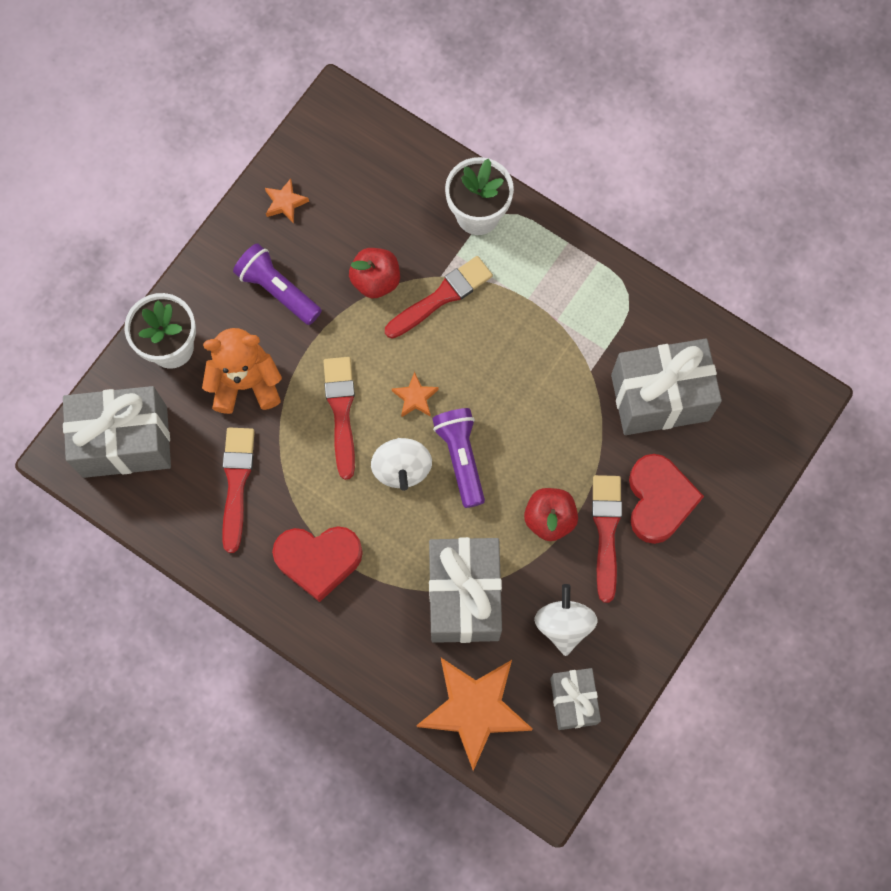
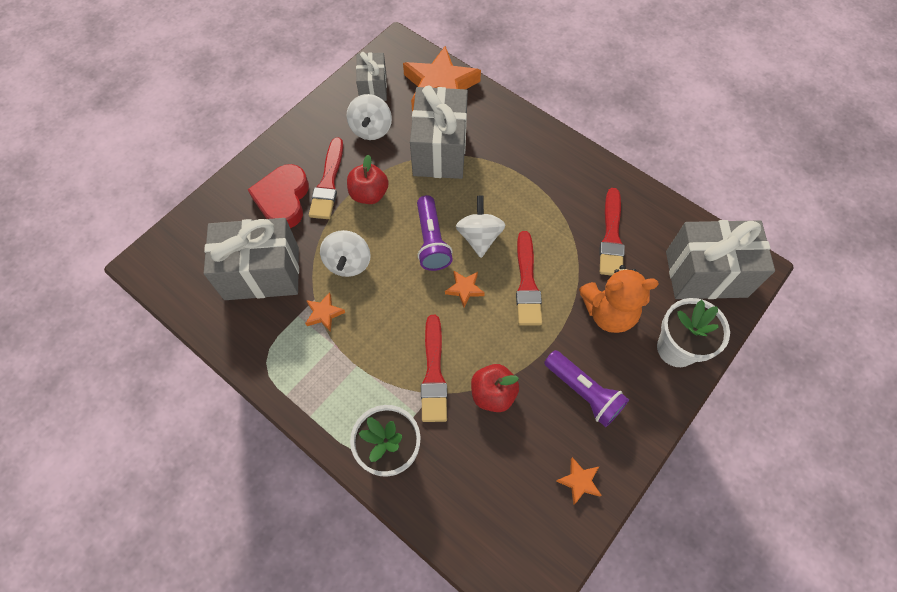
camera: 175 degrees left, 10 degrees down
red heart [272,526,363,602] -> none
red brush [385,256,493,339] -> red brush turned 60 degrees counterclockwise [421,315,447,422]
none -> orange star [305,292,345,332]
none -> white spinning top [320,230,371,277]

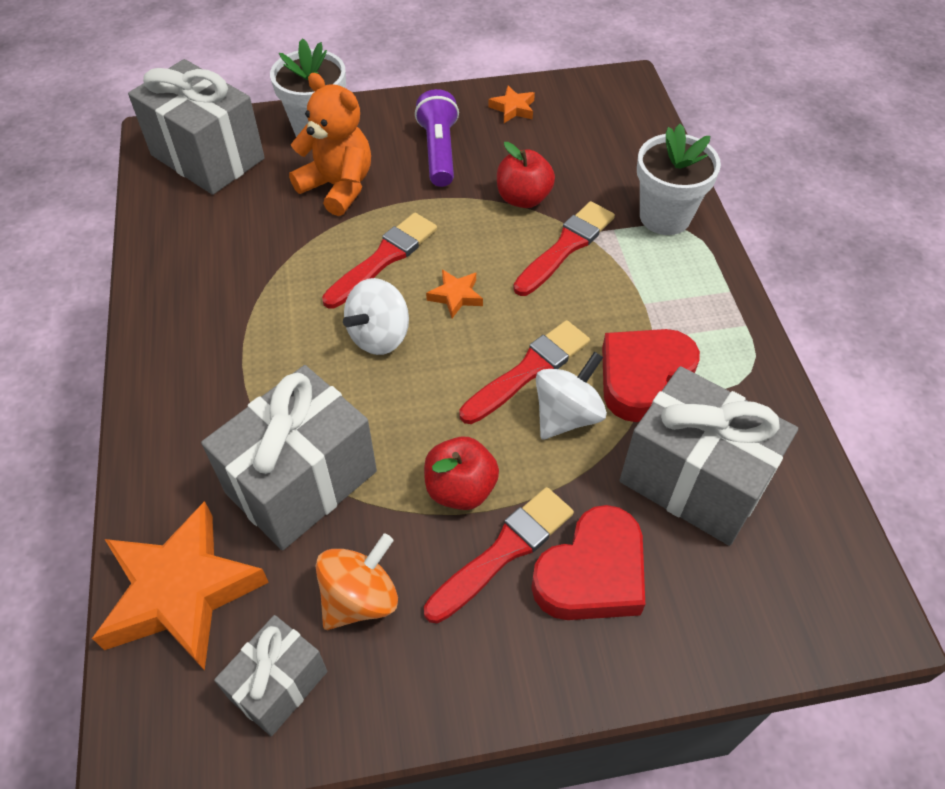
camera: 140 degrees left, 10 degrees down
orange star [305,292,345,332] -> red heart [602,329,700,422]
white spinning top [347,94,392,140] -> orange spinning top [316,534,398,630]
purple flashlight [417,195,453,271] -> none
red brush [599,188,625,276] -> red brush moved to [459,320,590,424]

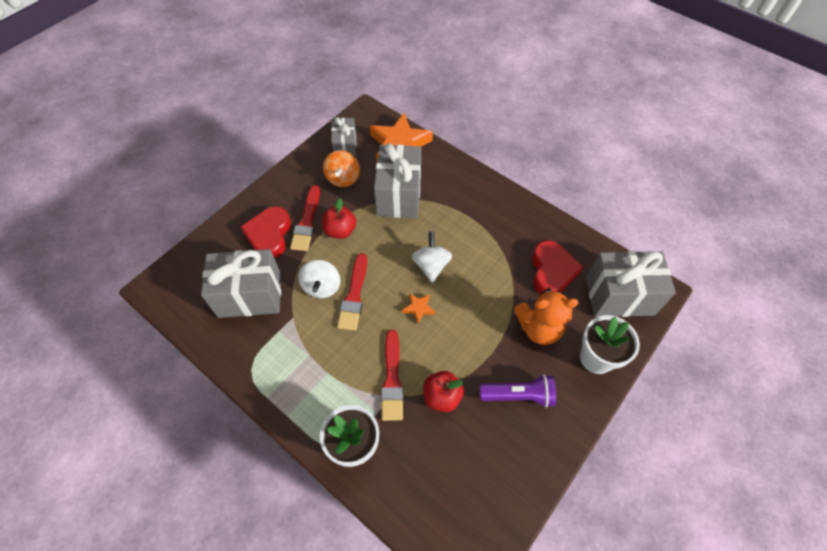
camera: 140 degrees right, 5 degrees up
red brush [322,213,437,308] -> none
purple flashlight [415,89,459,187] -> purple flashlight turned 45 degrees counterclockwise [480,374,556,408]
orange star [488,86,535,123] -> none
red heart [602,329,700,422] -> red heart moved to [532,240,583,295]

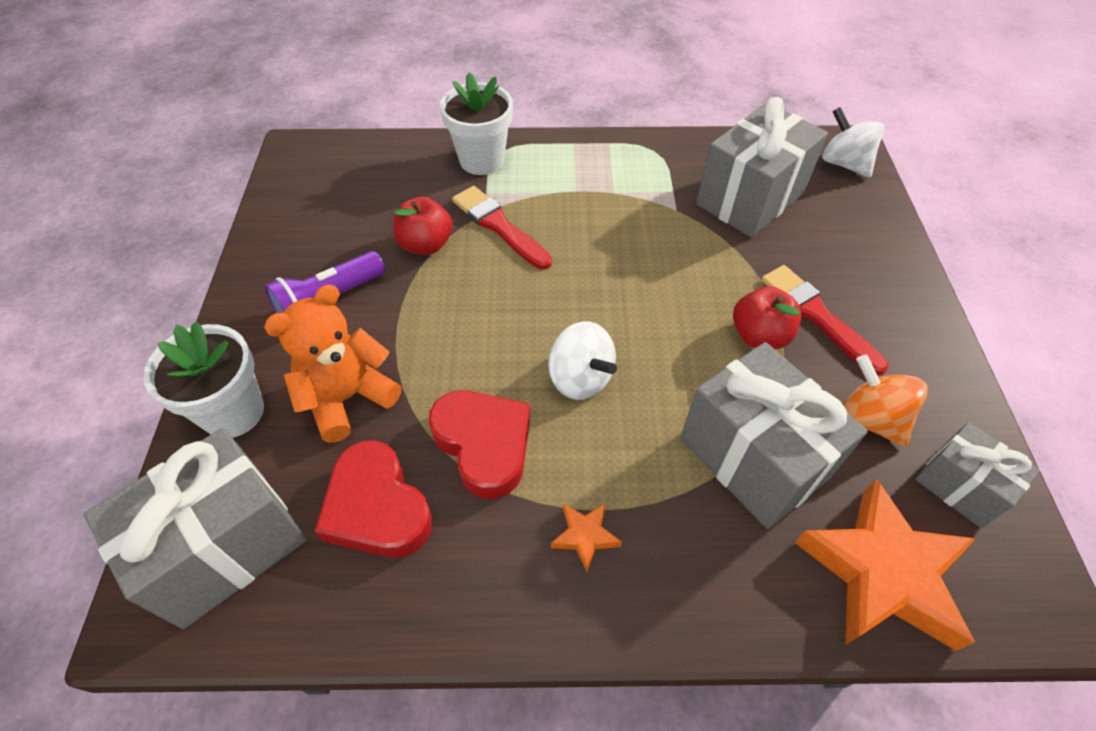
camera: 140 degrees right, 5 degrees down
red heart [241,206,291,258] -> red heart moved to [428,390,530,499]
white spinning top [298,260,340,298] -> white spinning top moved to [823,107,885,178]
red brush [337,253,367,331] -> none
orange star [402,294,435,324] -> orange star moved to [551,503,622,572]

